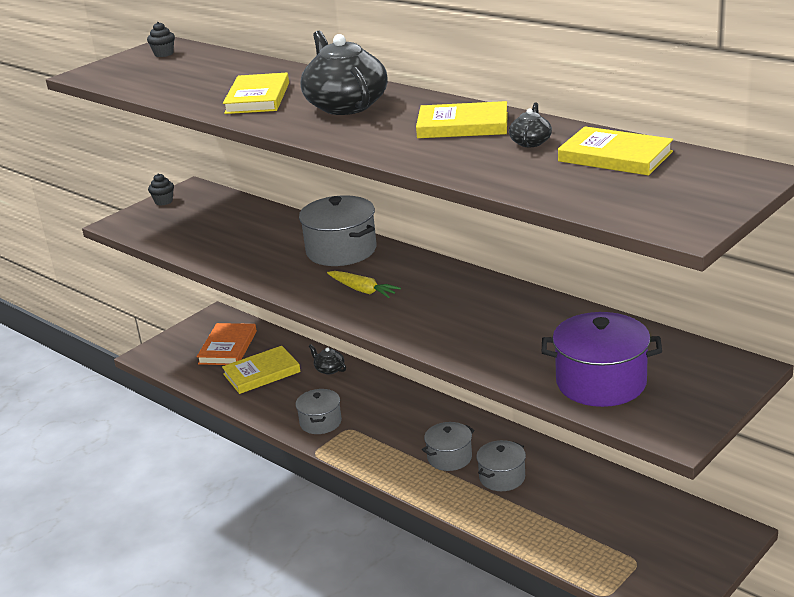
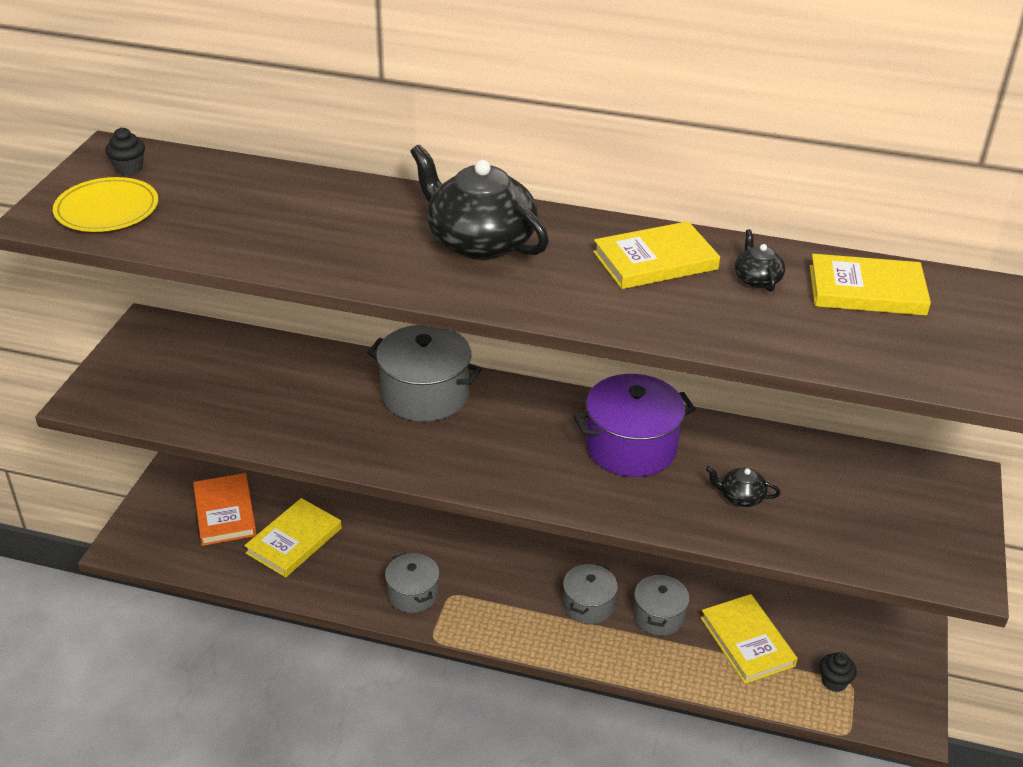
camera: 30 degrees left, 10 degrees up
black cupcake [148,173,174,206] -> black cupcake moved to [820,652,857,692]
yellow book [223,73,289,114] -> yellow book moved to [700,594,798,684]
black teapot [309,344,346,374] -> black teapot moved to [706,466,780,507]
yellow carrot [327,271,401,298] -> none
purple pot [542,312,662,407] -> purple pot moved to [574,374,695,477]
none -> yellow plate [53,177,158,232]

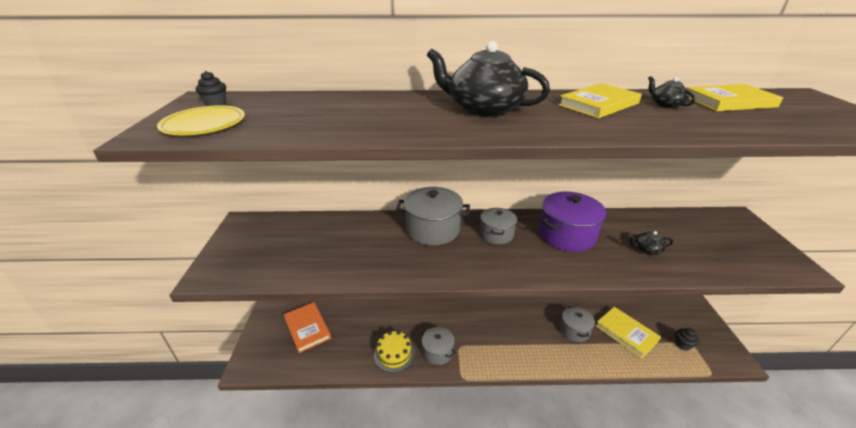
camera: 15 degrees left, 5 degrees down
yellow book [244,498,342,578] -> none
grey pot [563,563,618,624] -> grey pot moved to [480,208,517,244]
none -> yellow cake [374,331,415,373]

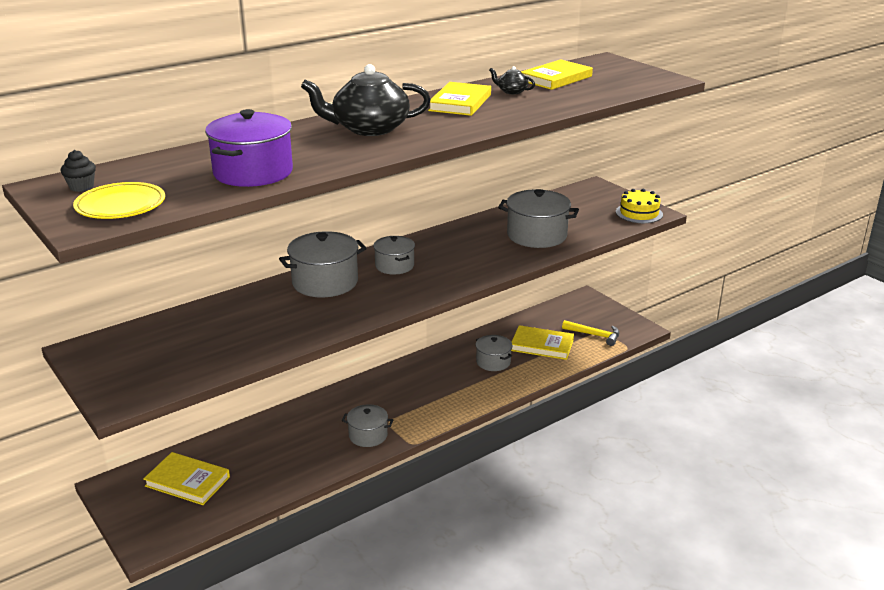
camera: 35 degrees left, 5 degrees down
orange book [284,302,331,353] -> yellow book [143,452,230,505]
yellow cake [374,331,415,373] -> yellow cake moved to [616,189,663,223]
purple pot [539,192,607,252] -> purple pot moved to [205,109,293,187]
black teapot [628,231,673,255] -> grey pot [498,189,579,248]
black cupcake [675,328,699,351] -> yellow hammer [562,320,619,346]

